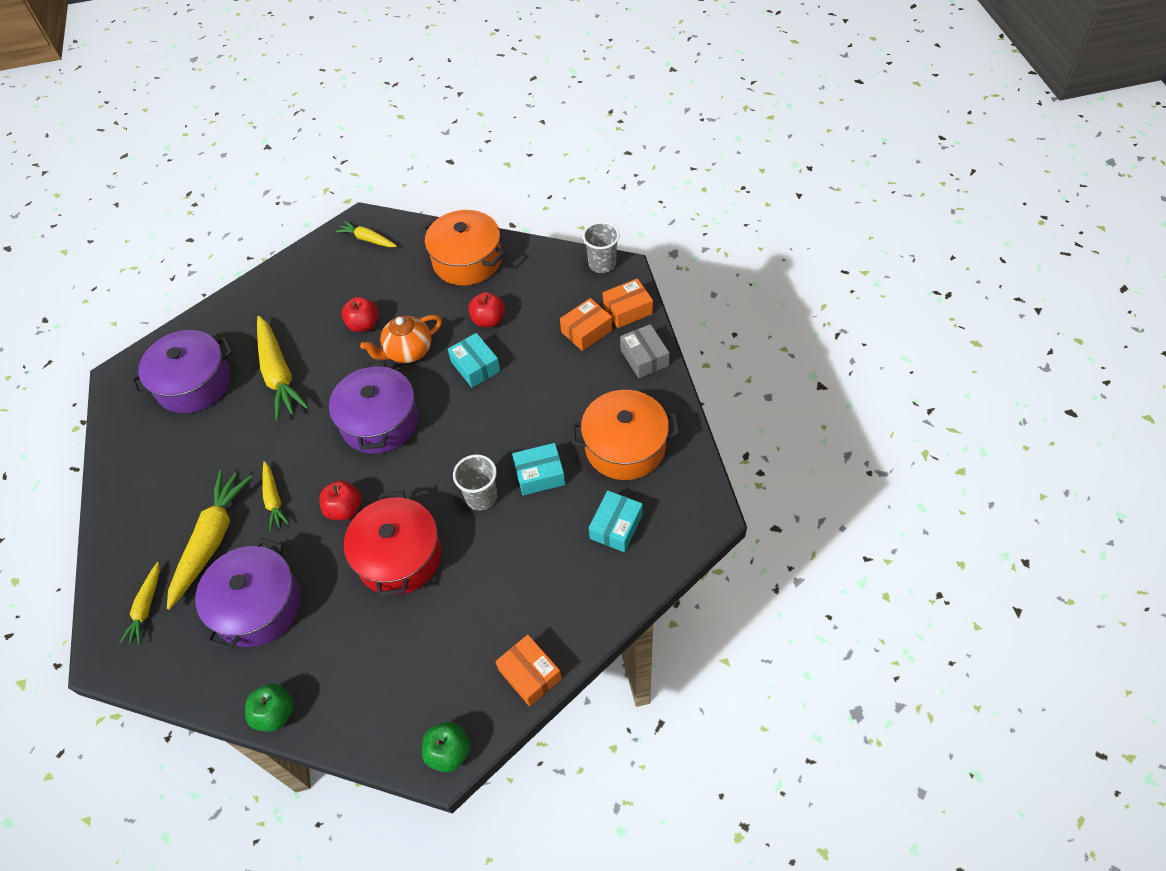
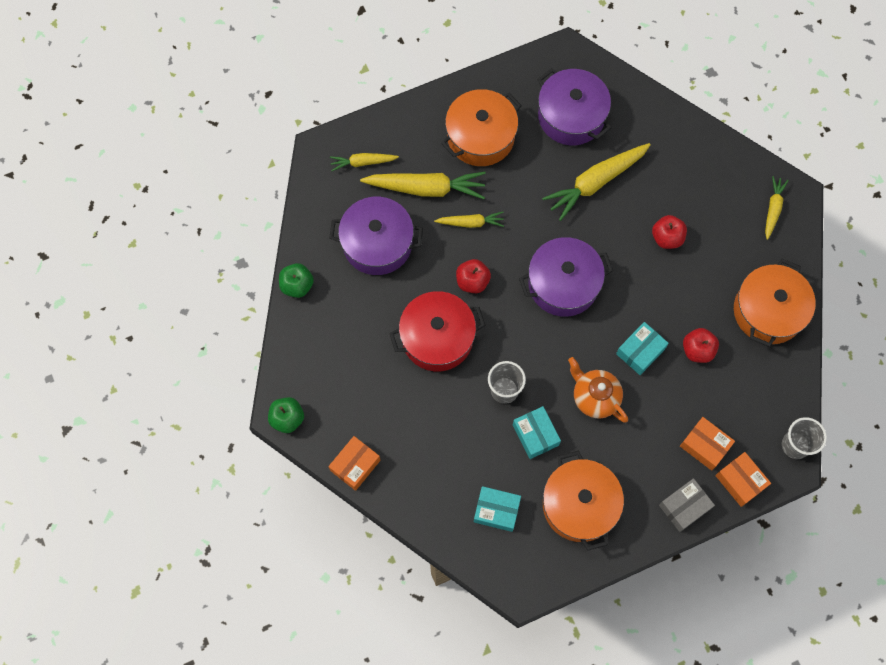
camera: 75 degrees right, 15 degrees up
yellow carrot [262,461,290,532] -> yellow carrot turned 150 degrees counterclockwise [434,211,504,228]
orange teapot [360,315,442,363] -> orange teapot moved to [568,357,628,423]
none -> orange pot [441,89,522,166]

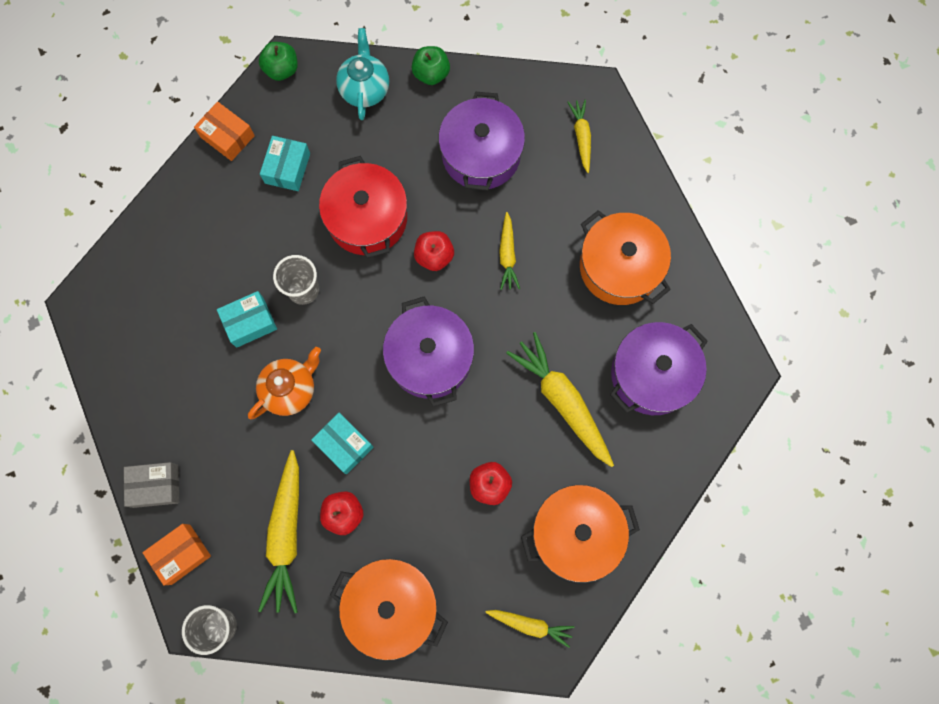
camera: 90 degrees right, 5 degrees up
yellow carrot [360,172,486,199] -> yellow carrot moved to [258,450,299,613]
turquoise box [474,486,521,532] -> turquoise box moved to [260,136,310,191]
orange pot [543,451,624,551] -> orange pot moved to [521,485,640,583]
grey box [659,478,715,532] -> grey box turned 60 degrees counterclockwise [124,462,179,508]
orange box [680,417,735,471] -> none
none -> turquoise teapot [336,28,389,120]

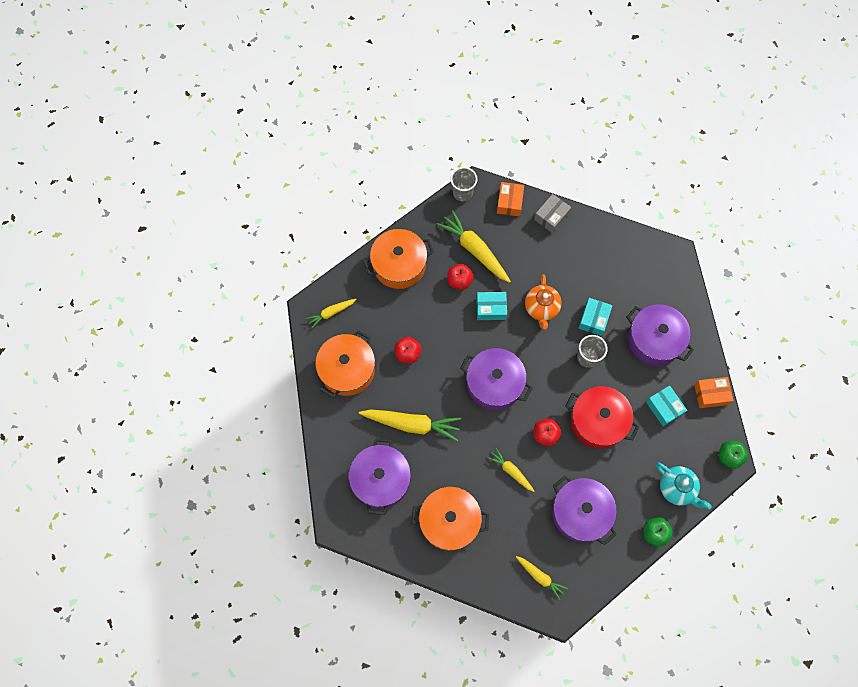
camera: 135 degrees right, 5 degrees down
none -> purple pot [626,304,694,366]

